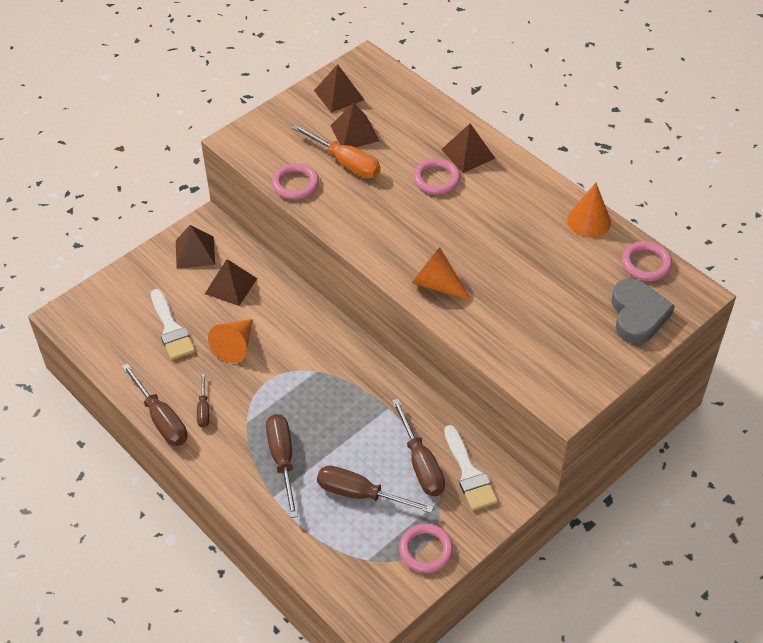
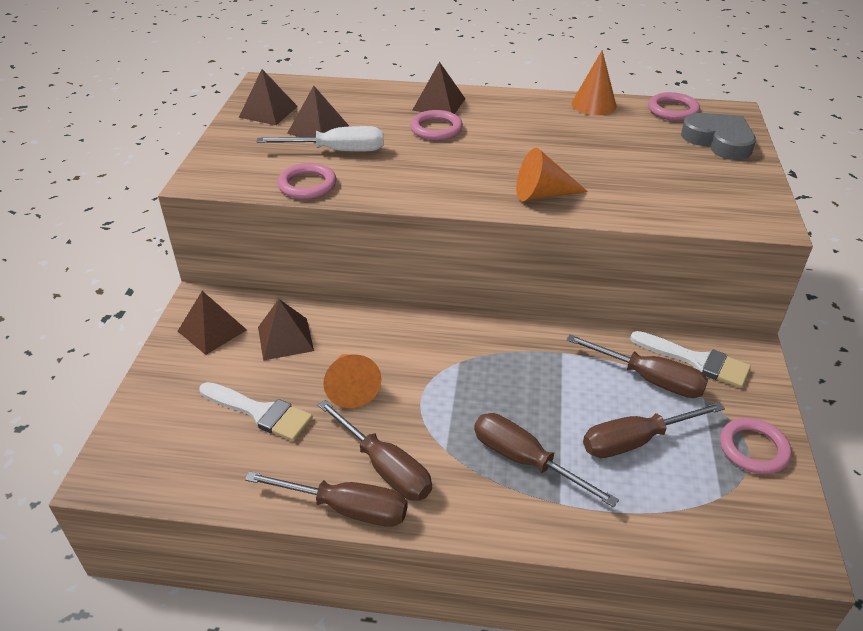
camera: 40 degrees left, 10 degrees down
brown screwdriver [197,373,210,427] -> brown screwdriver [318,400,432,501], size x1.80
orange screwdriver [292,124,380,178] -> white screwdriver [256,126,383,152]

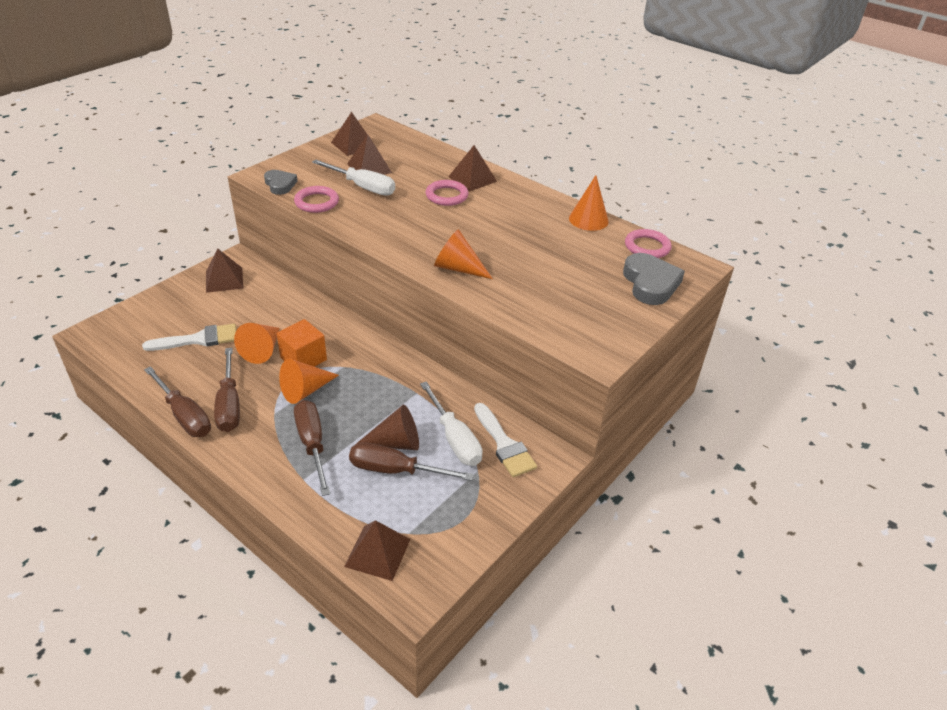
camera: 30 degrees right, 0 degrees up
white brush [199,382,313,441] -> white brush turned 75 degrees counterclockwise [142,324,236,351]
brown pyramid [258,299,314,361] -> brown pyramid moved to [344,520,410,581]
brown screwdriver [566,334,708,398] -> white screwdriver [420,381,483,466]
pink ring [720,418,792,474] -> none
none -> grey heart [264,170,297,195]
none -> orange cube [276,319,327,367]
none -> orange cone [279,359,339,404]
none -> brown cone [355,405,419,450]

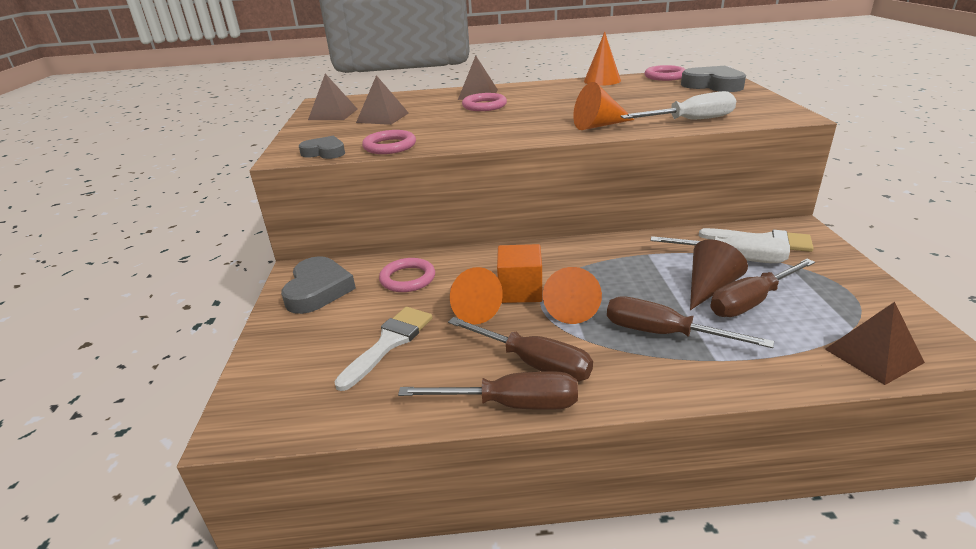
camera: 40 degrees left, 10 degrees down
brown pyramid [206,249,243,293] -> grey heart [281,256,356,314]
white screwdriver [312,160,395,196] -> white screwdriver moved to [620,91,736,120]
none -> pink ring [379,258,435,292]

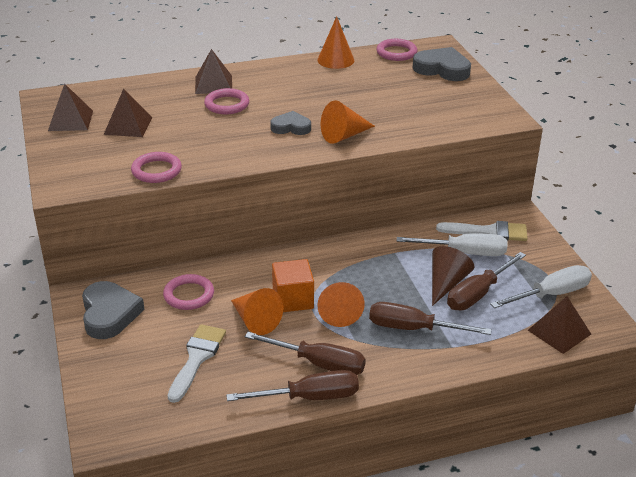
camera: 15 degrees left, 5 degrees up
grey heart [299,136,345,159] -> grey heart moved to [270,111,311,135]
white screwdriver [620,91,736,120] -> white screwdriver moved to [490,265,592,308]

